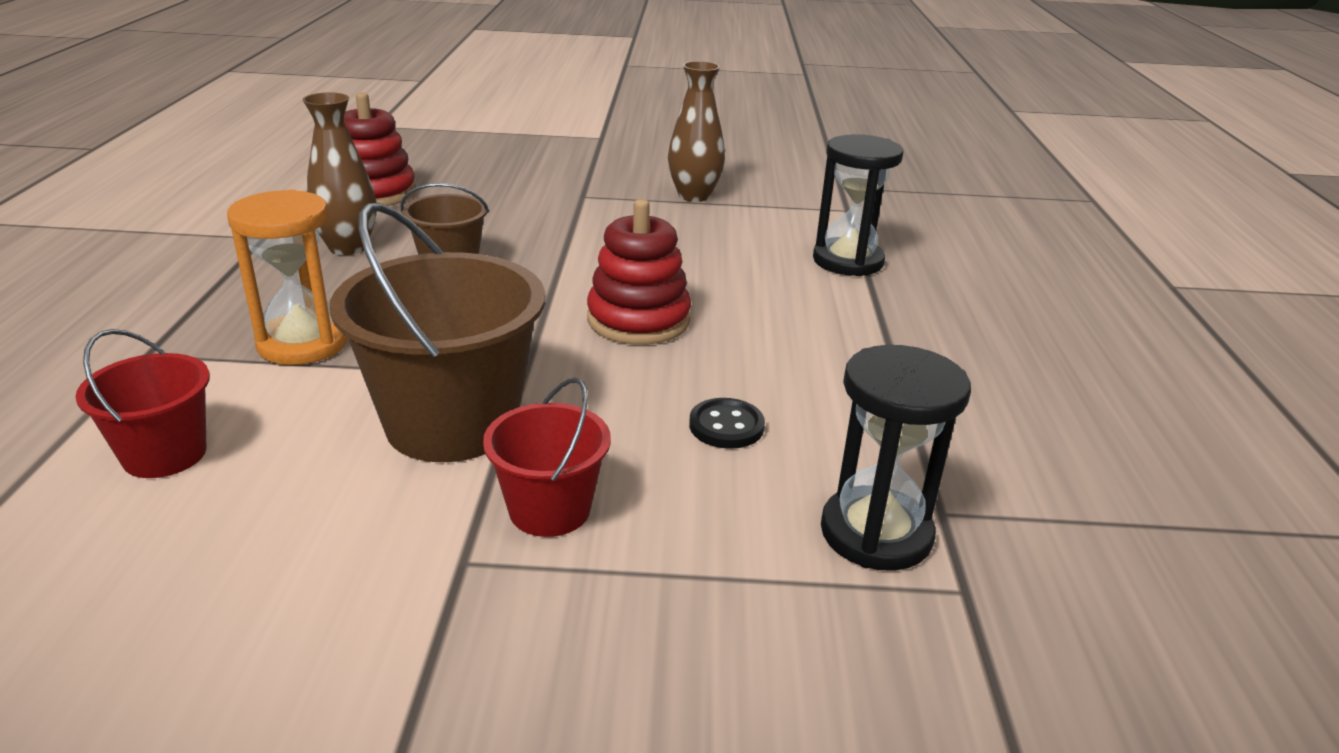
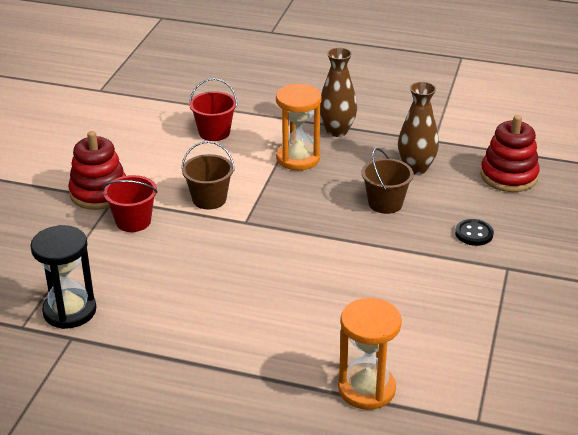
camera: 105 degrees right, 5 degrees up
brown bucket [330,203,545,462] -> brown bucket [181,141,234,209], size x0.55
red stacking toy [587,199,691,345] -> red stacking toy moved to [68,131,126,210]
brown vase [668,61,725,202] -> brown vase moved to [320,47,357,137]
black button [689,398,765,449] -> black button moved to [455,219,494,246]
black hourglass [813,134,903,276] -> orange hourglass [338,298,402,410]

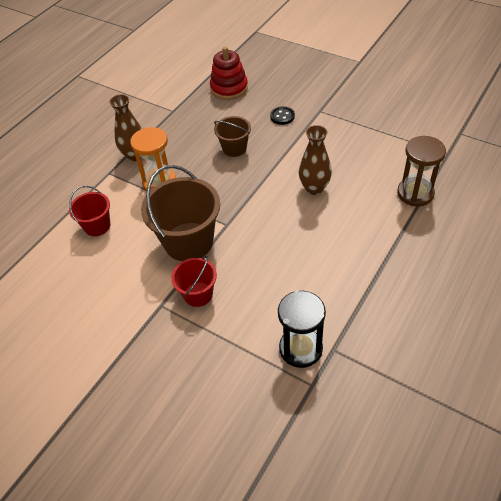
camera: 70 degrees left, 15 degrees up
red stacking toy [68,131,126,210] -> none
brown bucket [181,141,234,209] -> brown bucket [141,165,220,261], size x1.81
orange hourglass [338,298,402,410] -> brown hourglass [397,136,446,206]
brown vase [398,82,439,175] -> brown vase moved to [299,125,332,195]

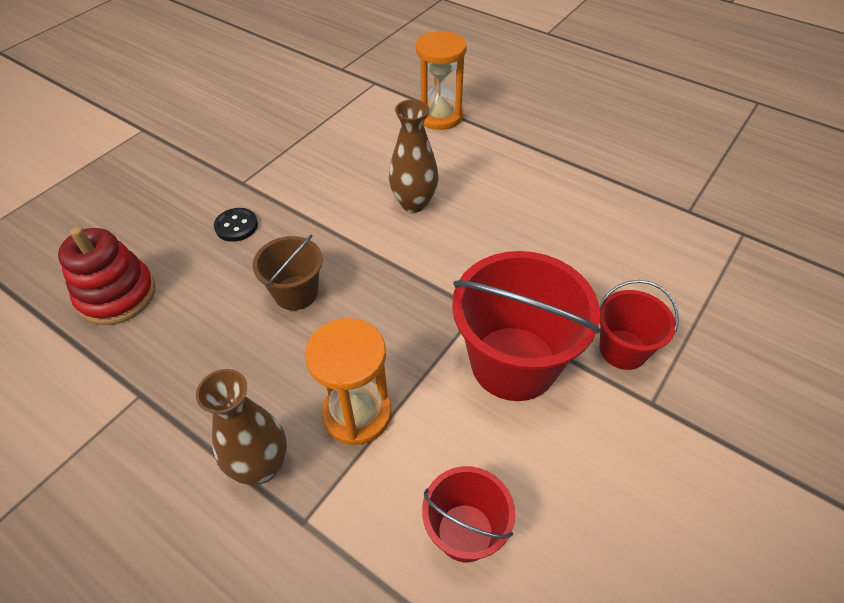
camera: 90 degrees left, 0 degrees up
brown bucket [141,165,220,261] -> red bucket [452,251,600,401]
black hourglass [278,291,326,368] -> none
brown hourglass [397,136,446,206] -> orange hourglass [416,31,467,130]

